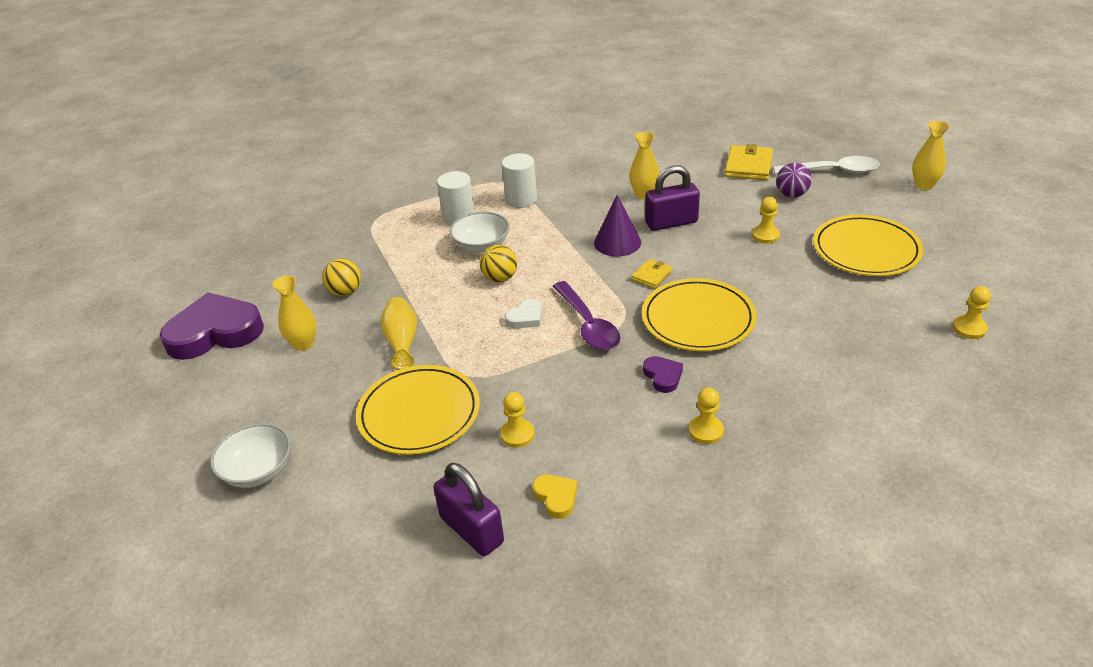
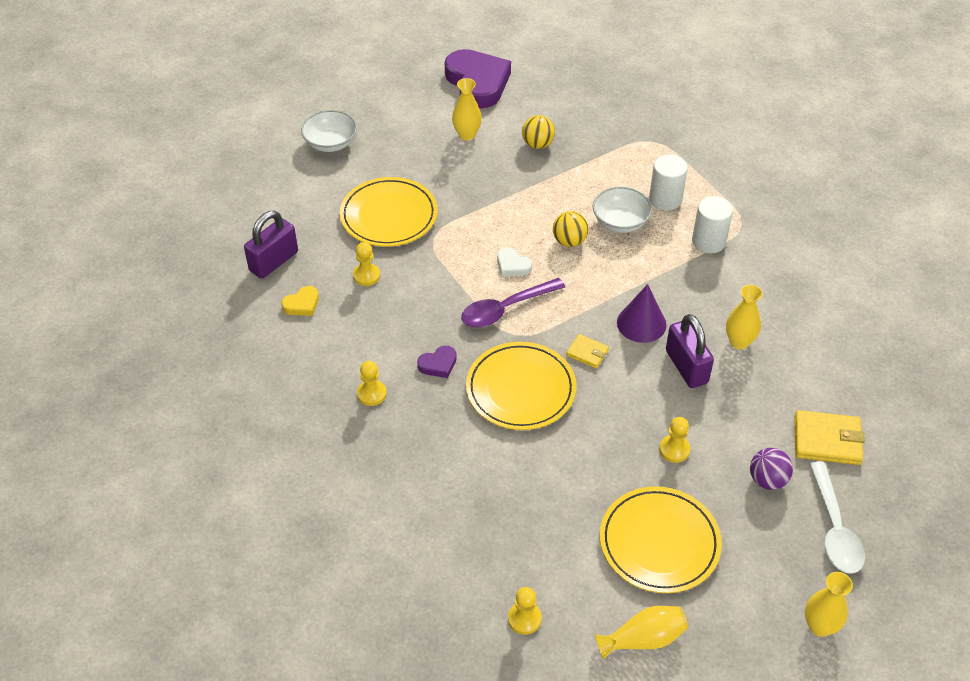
camera: 80 degrees right, 10 degrees up
yellow vase [381,297,417,369] -> yellow vase moved to [595,606,688,659]

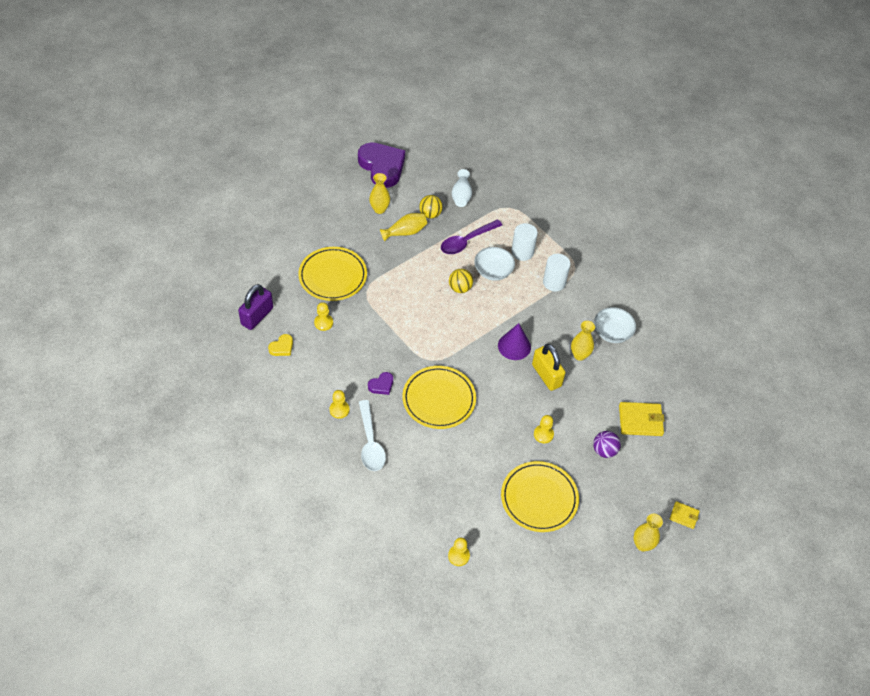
camera: 10 degrees left, 5 degrees up
white bowl [301,110,357,152] -> white bowl moved to [594,307,636,343]
purple spoon [461,278,565,327] -> purple spoon moved to [441,219,502,254]
white heart [497,248,532,276] -> none
yellow wallet [566,334,609,369] -> yellow wallet moved to [670,501,700,529]
yellow vase [595,606,688,659] -> yellow vase moved to [380,213,427,241]
purple padlock [666,314,714,388] -> yellow padlock [532,344,566,391]
white spoon [809,461,865,574] -> white spoon moved to [359,400,386,471]
none -> white vase [452,169,472,207]

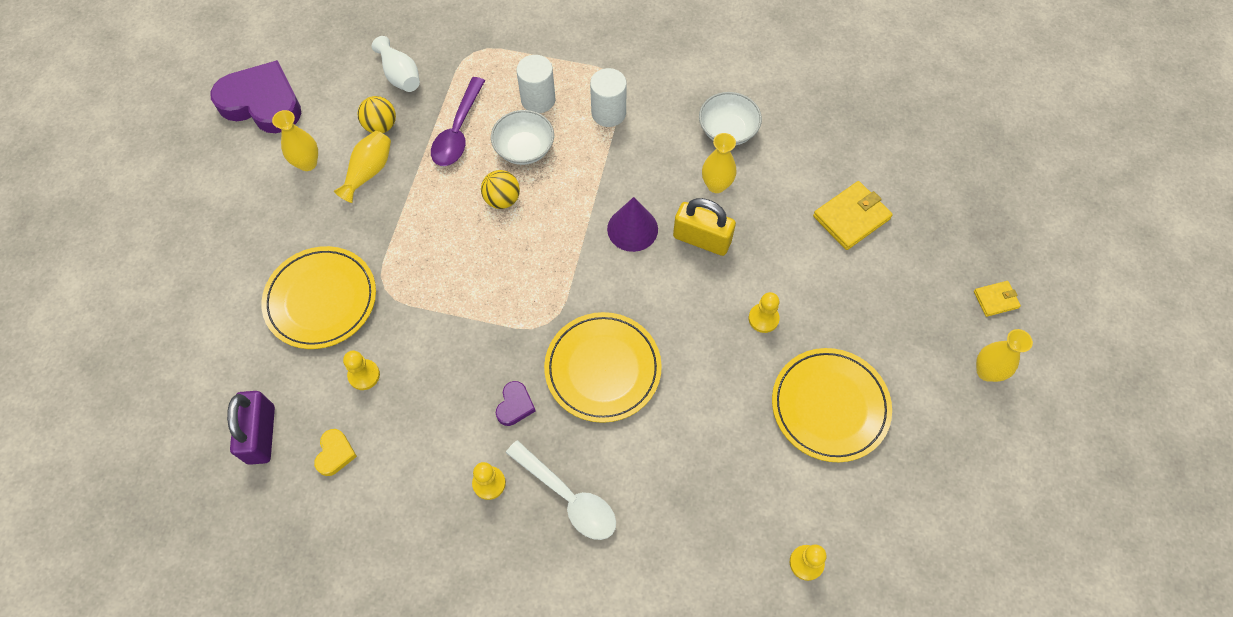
camera: 35 degrees left, 10 degrees up
purple ball [593,431,621,458] -> none

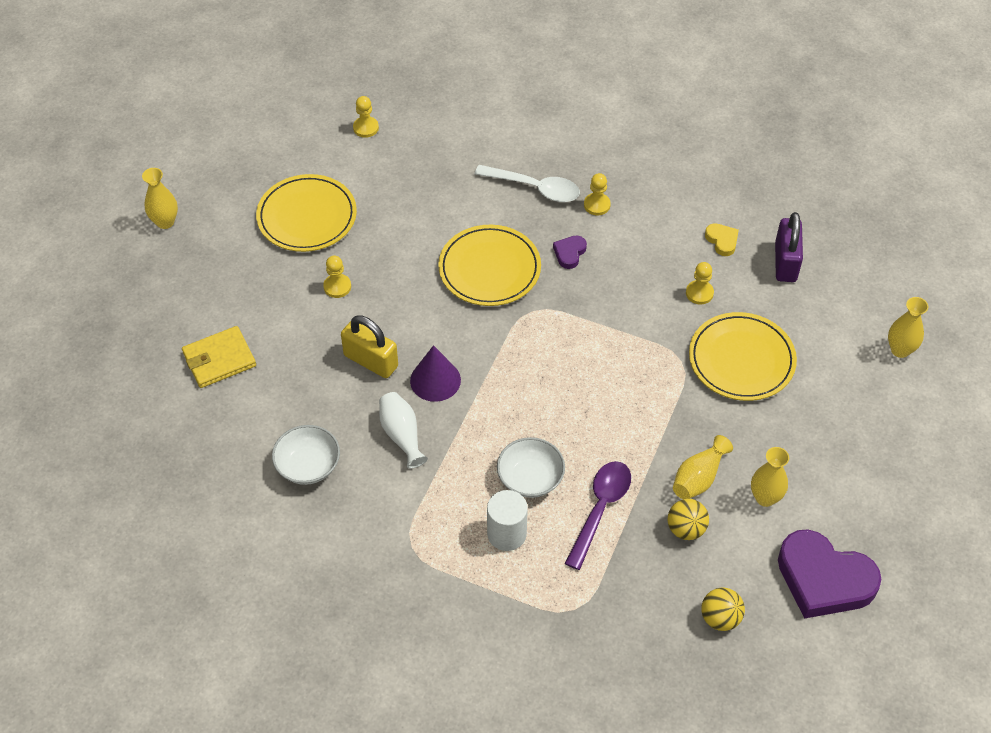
camera: 170 degrees left, 10 degrees down
yellow heart [314,429,357,476] -> yellow heart turned 135 degrees clockwise [705,223,739,256]
white vase [372,36,420,92] -> white vase moved to [379,392,428,469]
yellow ball [481,170,520,209] -> yellow ball moved to [701,588,745,631]
white spoon [506,440,616,540] -> white spoon turned 150 degrees clockwise [475,165,580,202]
white cylinder [590,68,627,127] -> none
yellow vase [702,133,737,193] -> yellow vase moved to [888,297,928,358]
yellow wallet [974,281,1021,317] -> none

